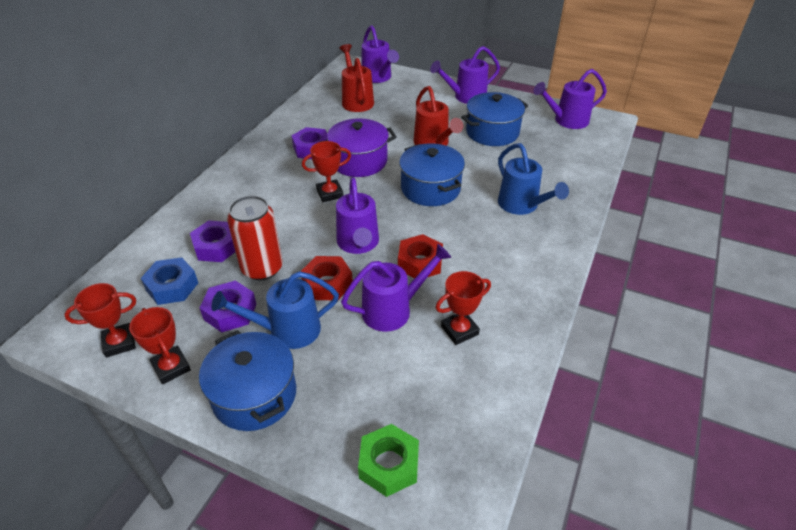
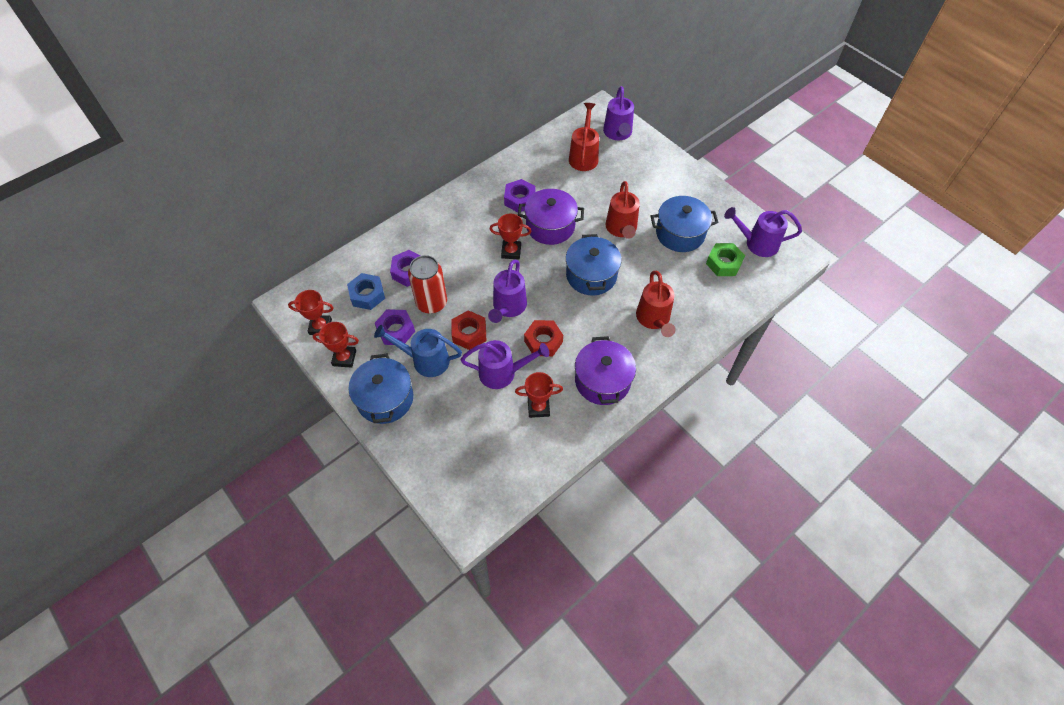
camera: 25 degrees right, 15 degrees up
red trophy [129,307,191,384] -> red trophy turned 75 degrees counterclockwise [313,322,359,368]
green nut [358,424,419,497] -> green nut moved to [706,243,745,276]
purple watering can [430,46,500,104] -> none
blue watering can [498,143,569,215] -> red watering can [636,271,676,337]
none -> purple pot [575,336,636,405]

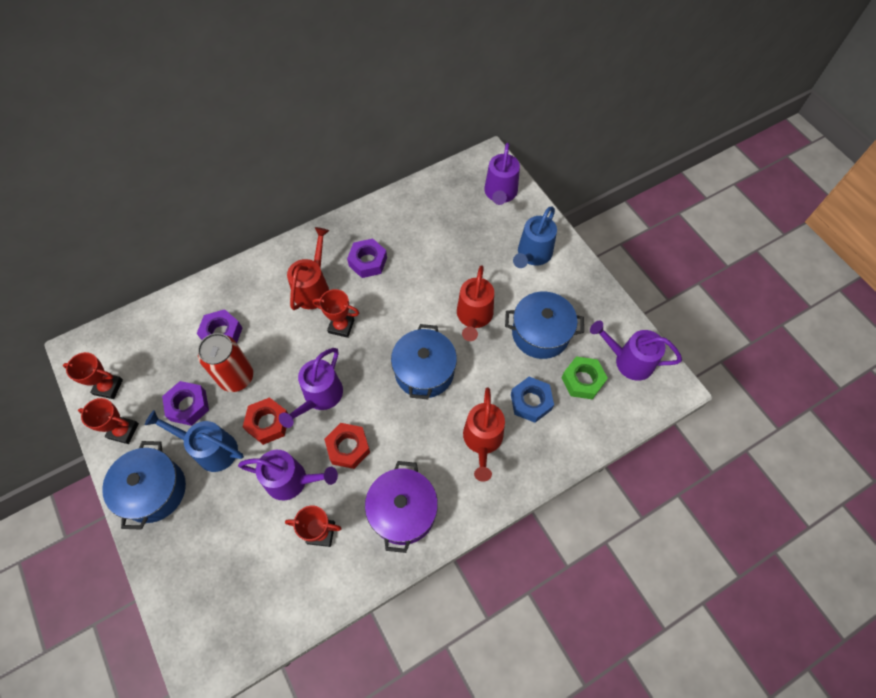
camera: 10 degrees right, 5 degrees up
blue nut [347,273,385,310] -> blue nut moved to [511,377,554,423]
purple pot [518,189,584,245] -> none
red watering can [569,103,599,171] -> red watering can moved to [287,227,329,310]
none -> blue watering can [513,206,557,268]

